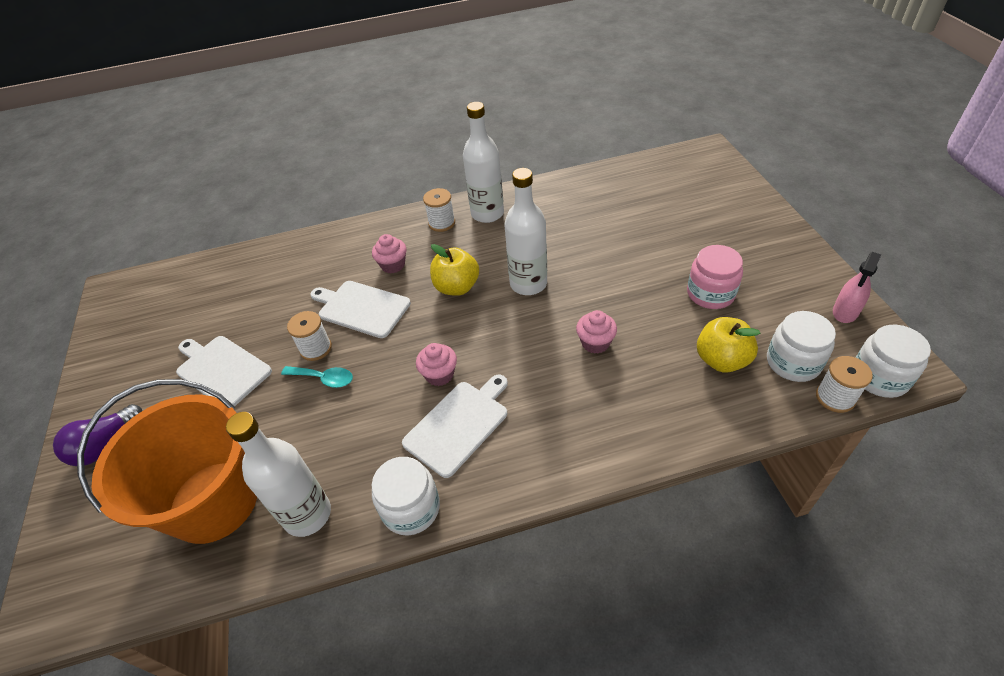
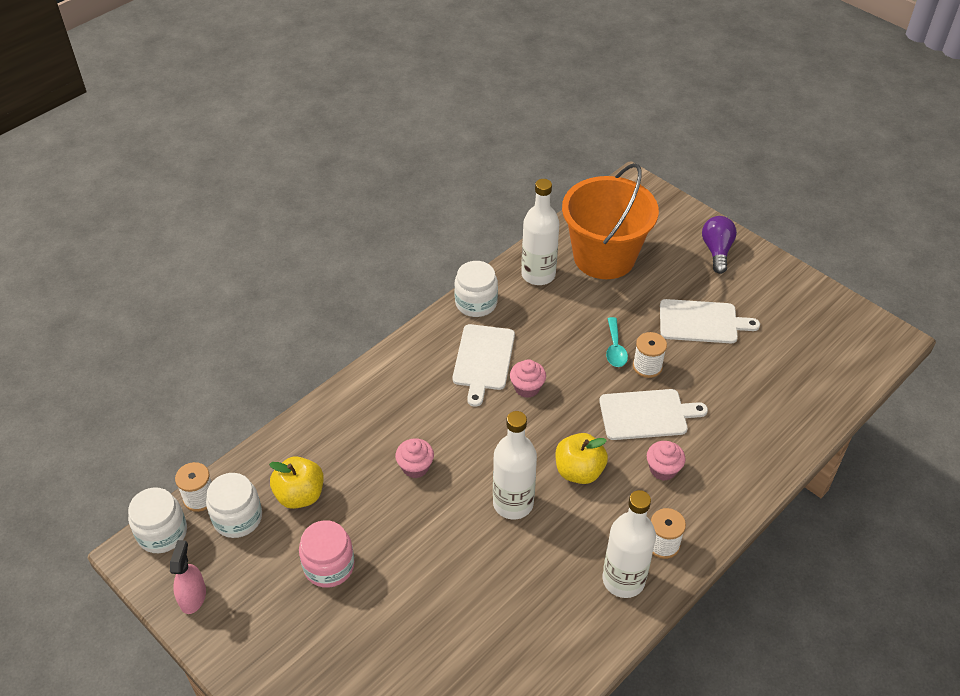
camera: 145 degrees right, 0 degrees up
turquoise spoon [281,366,353,388] -> turquoise spoon turned 75 degrees counterclockwise [606,317,628,367]

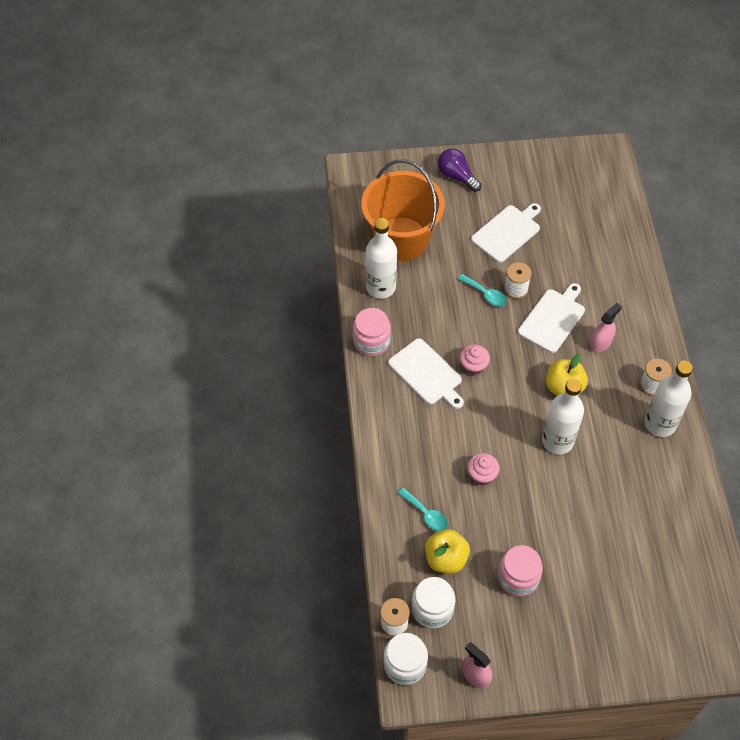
camera: 50 degrees left, 10 degrees up
white jar [454,261,498,317] -> pink jar [353,308,391,356]
pink cupcake [647,441,686,481] -> pink spray bottle [590,303,622,352]
none -> turquoise spoon [398,488,448,532]

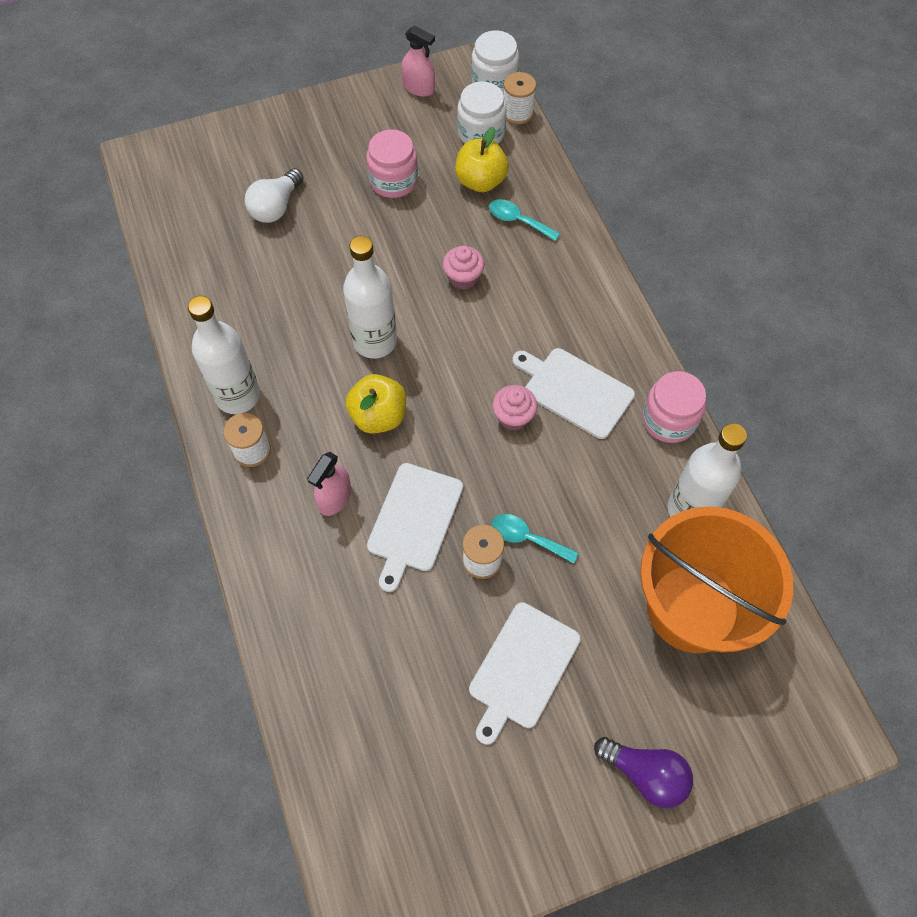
camera: 165 degrees right, 5 degrees up
none -> white light bulb [245,168,303,223]

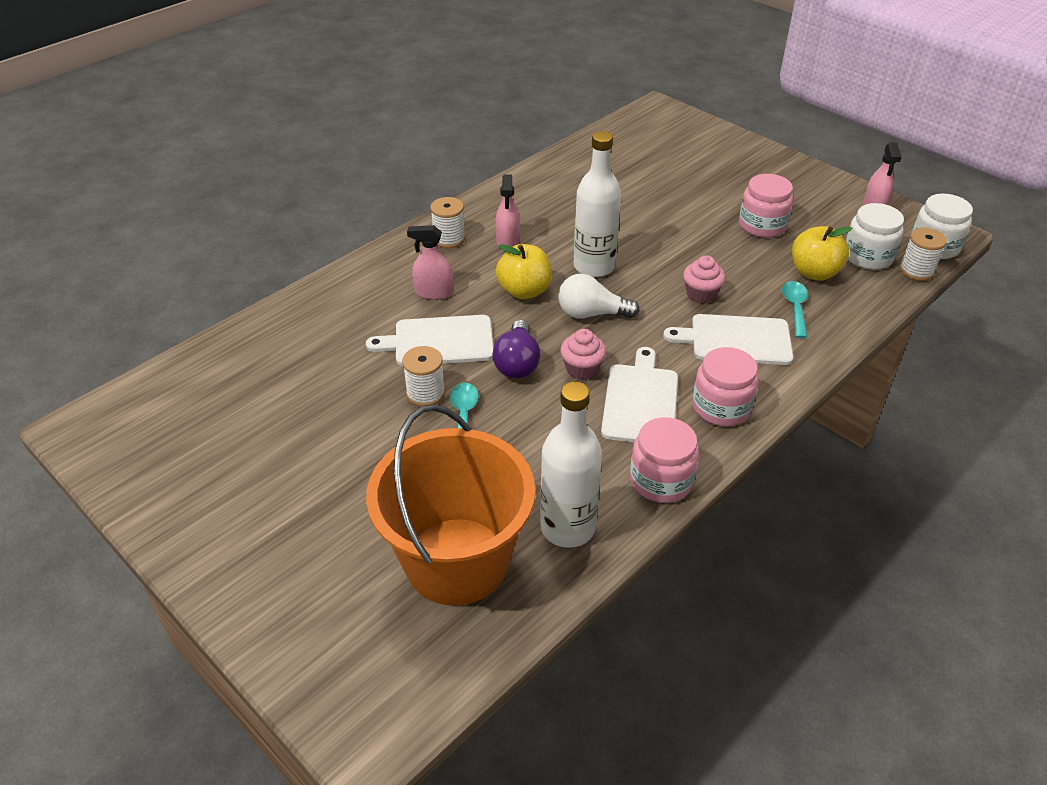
camera: 65 degrees right, 20 degrees down
white bottle [188,296,260,414] -> none
white light bulb [245,168,303,223] -> white light bulb moved to [558,274,640,319]
white cutting board [469,602,581,745] -> white cutting board moved to [663,314,793,365]
purple light bulb [594,737,693,808] -> purple light bulb moved to [492,320,541,378]
none -> pink spray bottle [495,174,520,247]
none -> pink jar [692,347,759,426]

